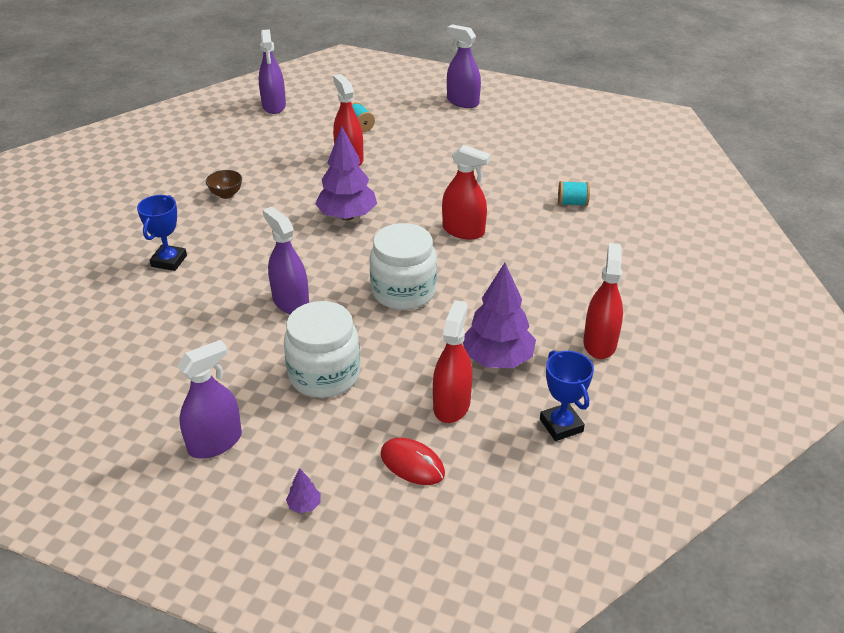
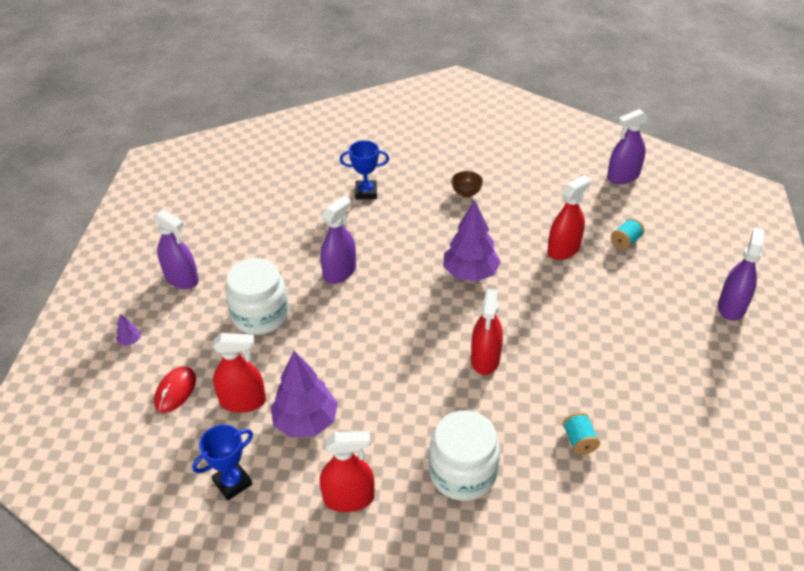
camera: 75 degrees right, 5 degrees up
white jar [370,223,437,310] -> white jar moved to [429,410,500,501]

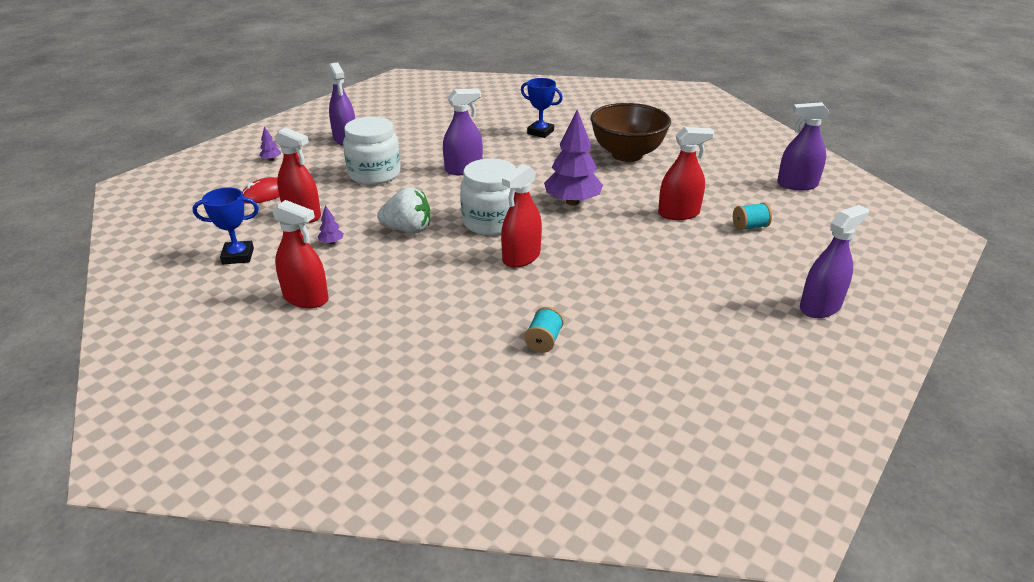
camera: 30 degrees right, 10 degrees down
purple tree [270,351,338,438] -> purple tree [318,205,344,244], size x0.40
white jar [429,410,500,501] -> white jar moved to [460,159,516,236]
brown bowl [451,171,483,197] -> brown bowl [591,103,671,162], size x2.46
none -> white strawberry [377,187,430,233]

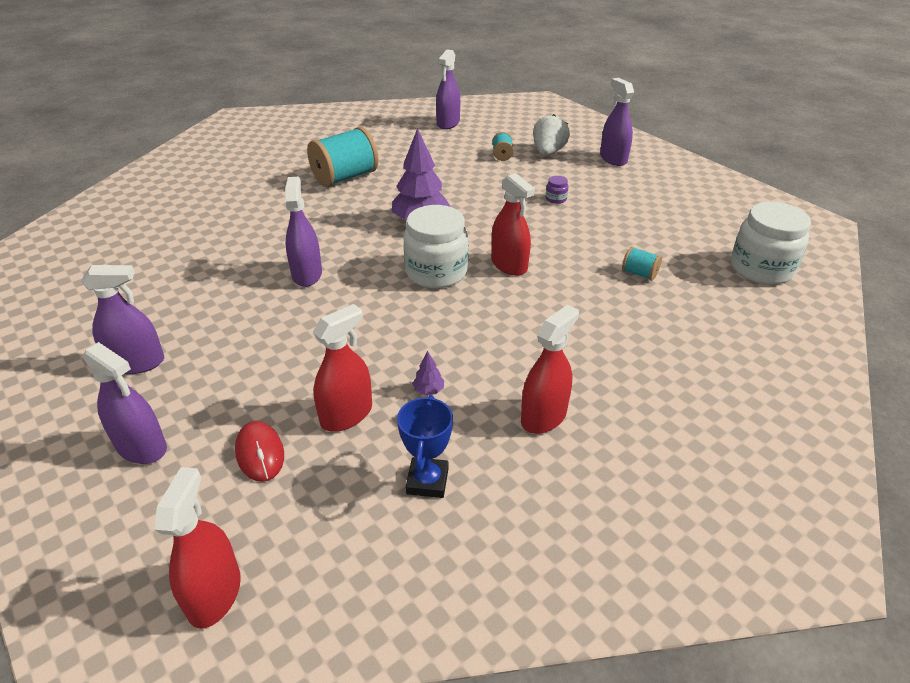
camera: 75 degrees left, 5 degrees up
purple tree [259,127,281,161] -> purple spray bottle [83,342,167,464]
white jar [343,116,401,185] -> white jar moved to [731,202,811,285]
white strawberry [377,187,430,233] -> white strawberry moved to [533,114,570,155]
blue trophy [521,78,563,138] -> none
brown bowl [591,103,671,162] -> turquoise spool [307,127,379,187]
red spray bottle [658,127,714,220] -> red spray bottle moved to [154,467,241,629]
none -> purple jar [546,176,568,204]

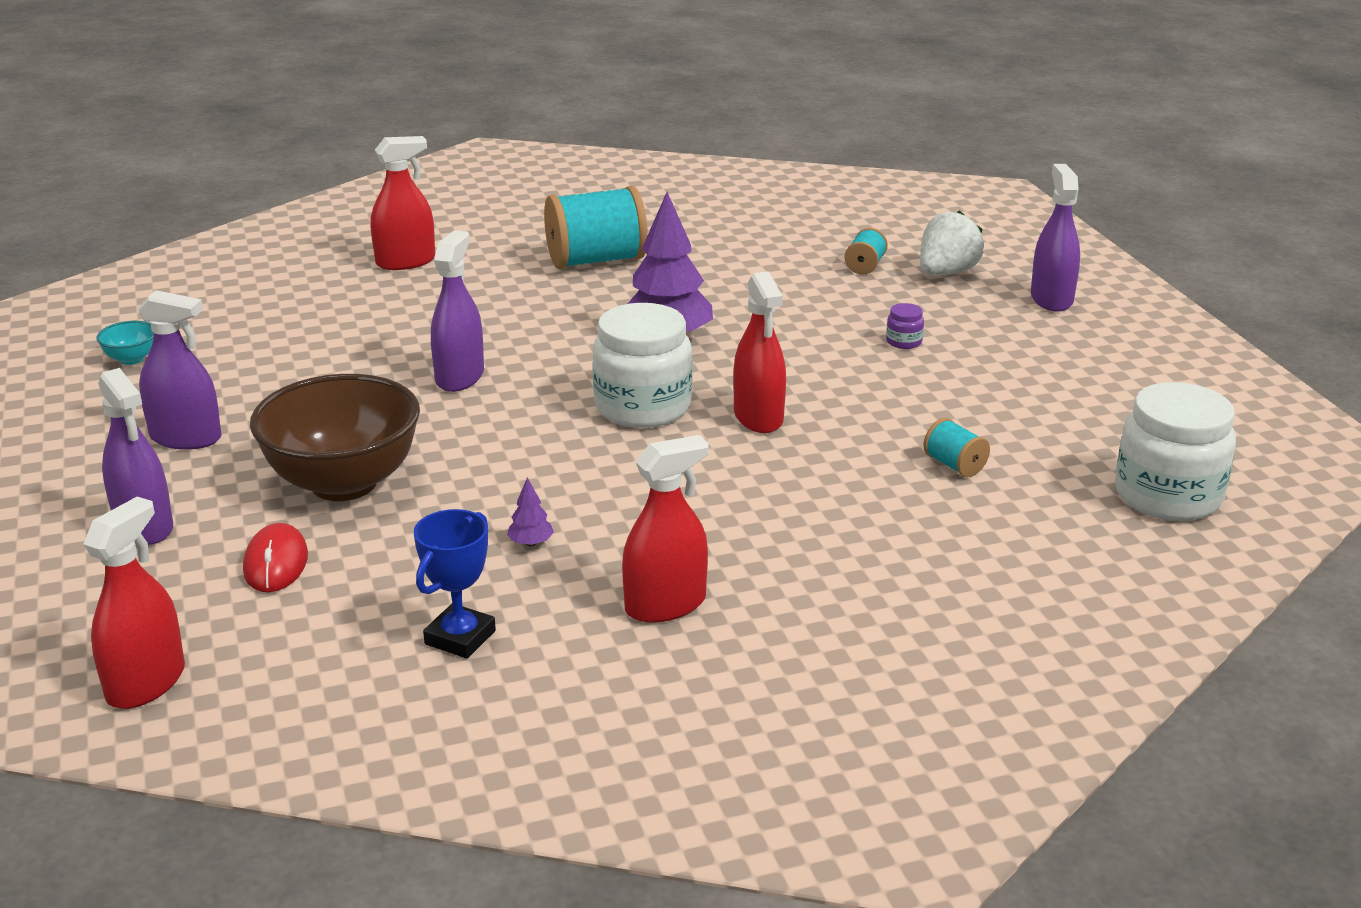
camera: 20 degrees right, 10 degrees down
red spray bottle [313,304,372,432] -> red spray bottle moved to [371,136,435,270]
purple spray bottle [436,49,460,129] -> none
none -> turquoise bowl [96,321,154,365]
none -> brown bowl [250,374,420,501]

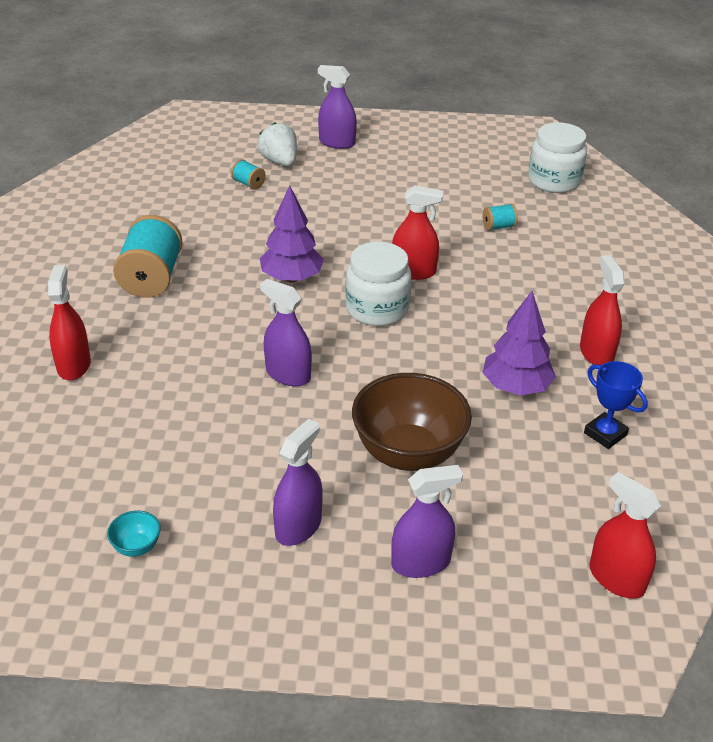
camera: 70 degrees left, 10 degrees up
red mouse [243,523,308,592] -> none
purple tree [507,477,554,546] -> purple tree [482,291,556,395], size x2.48
purple jar [886,303,924,349] -> none

